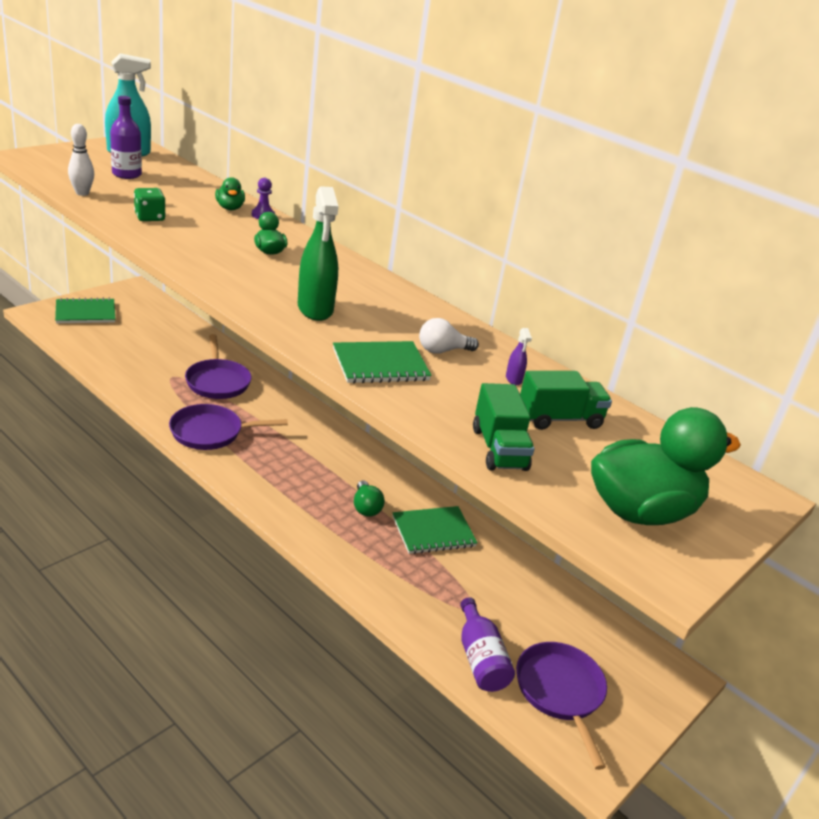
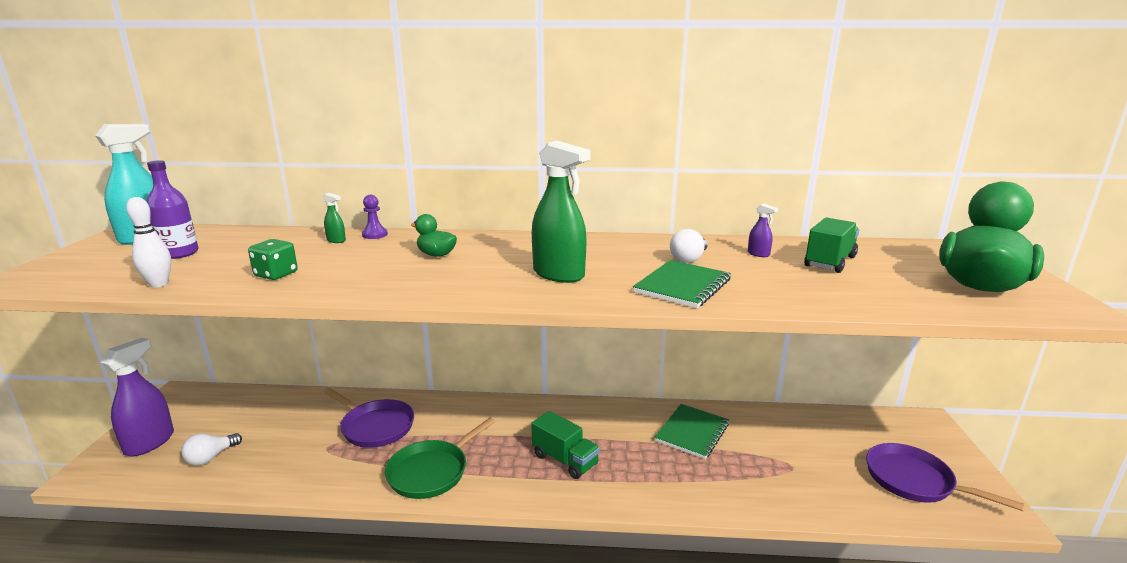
camera: 35 degrees left, 10 degrees down
green notebook [55,298,115,323] -> purple spray bottle [101,338,174,456]
purple pan [169,404,288,450] -> green pan [385,417,495,499]
green duck [215,177,245,210] -> green spray bottle [323,193,346,243]
green light bulb [354,480,385,517] -> none
purple bottle [460,597,515,692] -> none
green truck [473,383,535,471] -> green truck moved to [531,411,600,479]
none -> white light bulb [181,433,242,466]

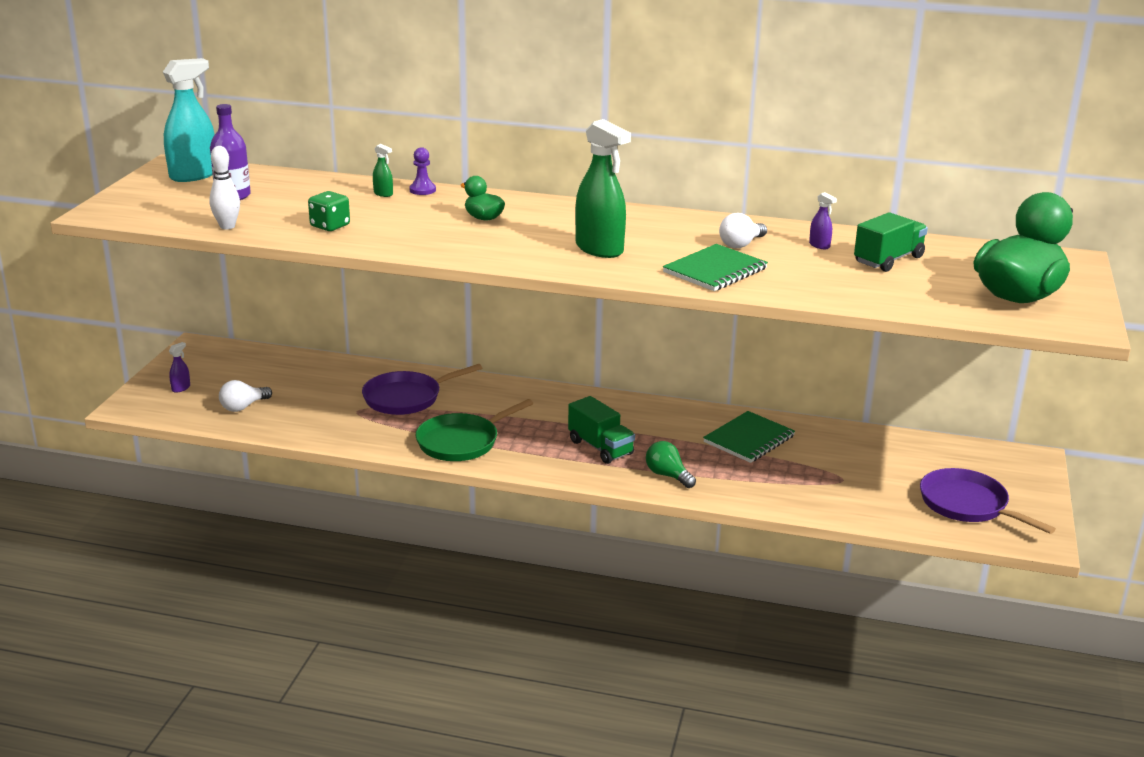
camera: 10 degrees right, 5 degrees up
purple spray bottle [101,338,174,456] -> purple spray bottle [169,342,190,393], size x0.43
purple pan [324,388,414,448] -> purple pan turned 105 degrees clockwise [362,364,482,415]
none -> green light bulb [646,441,696,488]

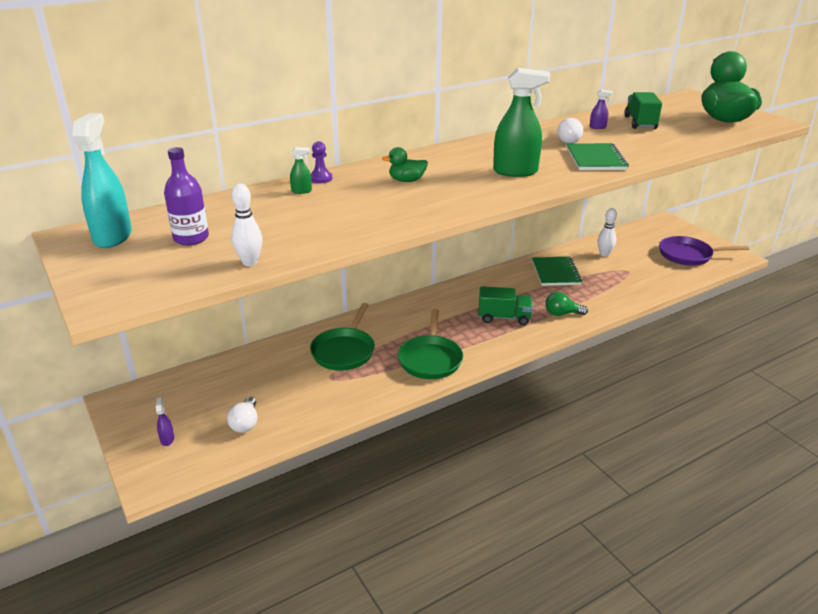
camera: 45 degrees left, 5 degrees up
green dice [308,191,350,231] -> none
purple pan [362,364,482,415] -> green pan [310,303,375,370]
none -> white bowling pin [598,208,617,257]

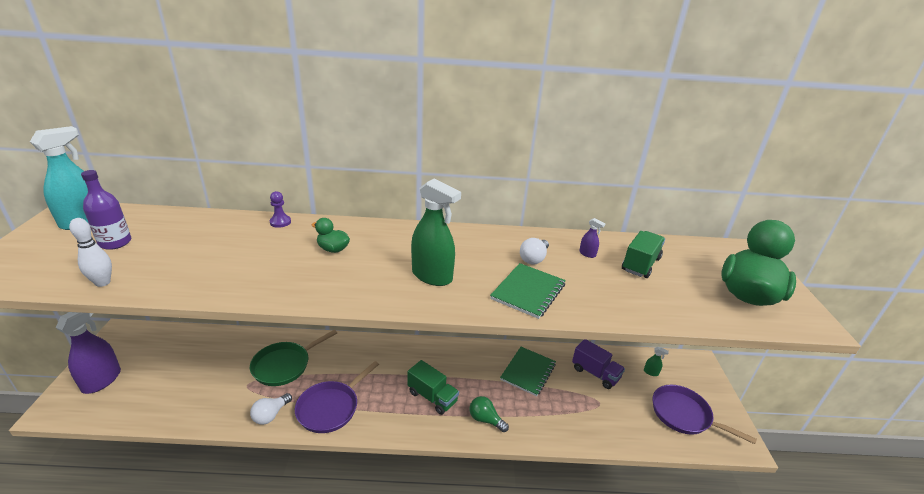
camera: 30 degrees right, 0 degrees up
purple spray bottle [156,397,174,446] -> purple spray bottle [56,312,121,394], size x2.34
white light bulb [227,397,257,433] -> white light bulb moved to [250,393,292,425]
green spray bottle [290,147,312,194] -> green spray bottle moved to [644,347,669,376]
green pan [398,309,463,379] -> purple pan [295,361,379,433]
white bowling pin [598,208,617,257] -> purple truck [572,340,625,389]

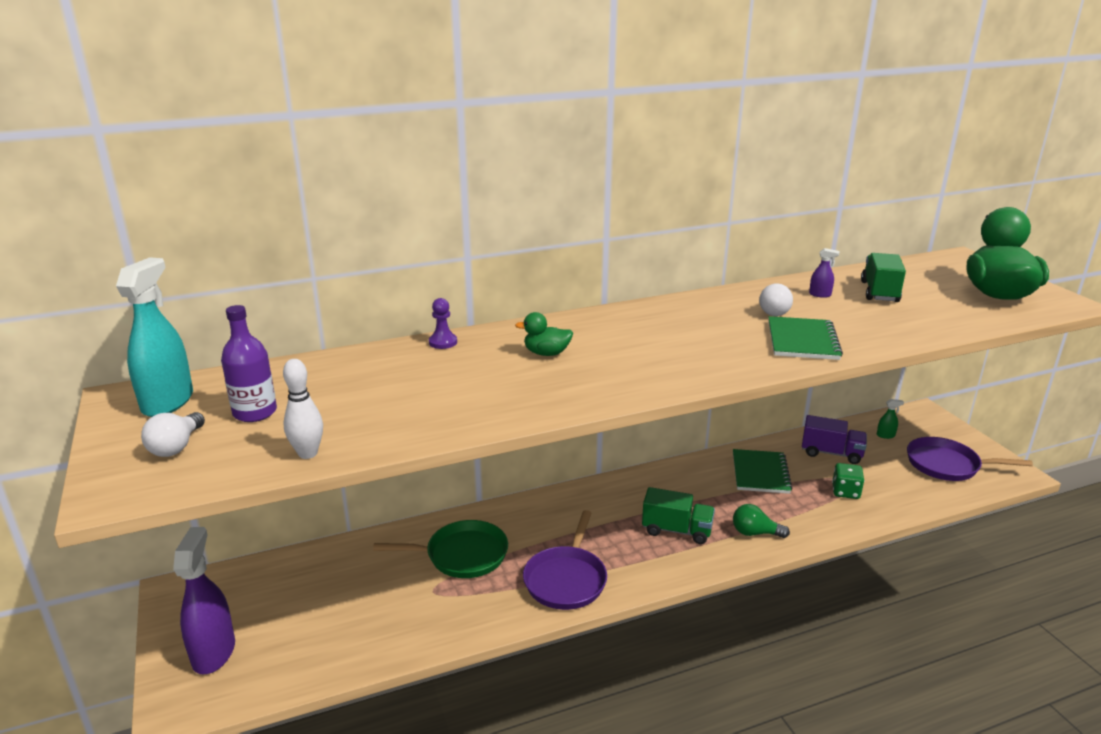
camera: 20 degrees left, 5 degrees down
green pan [250,329,337,386] -> green pan turned 120 degrees counterclockwise [373,520,508,578]
white light bulb [250,393,292,425] -> white light bulb moved to [141,412,205,457]
green spray bottle [411,179,461,286] -> none
none -> green dice [832,463,864,499]

